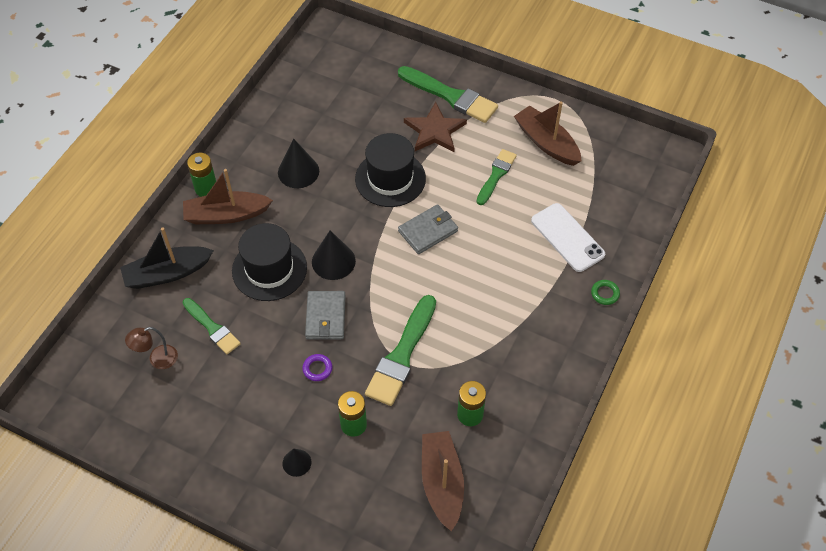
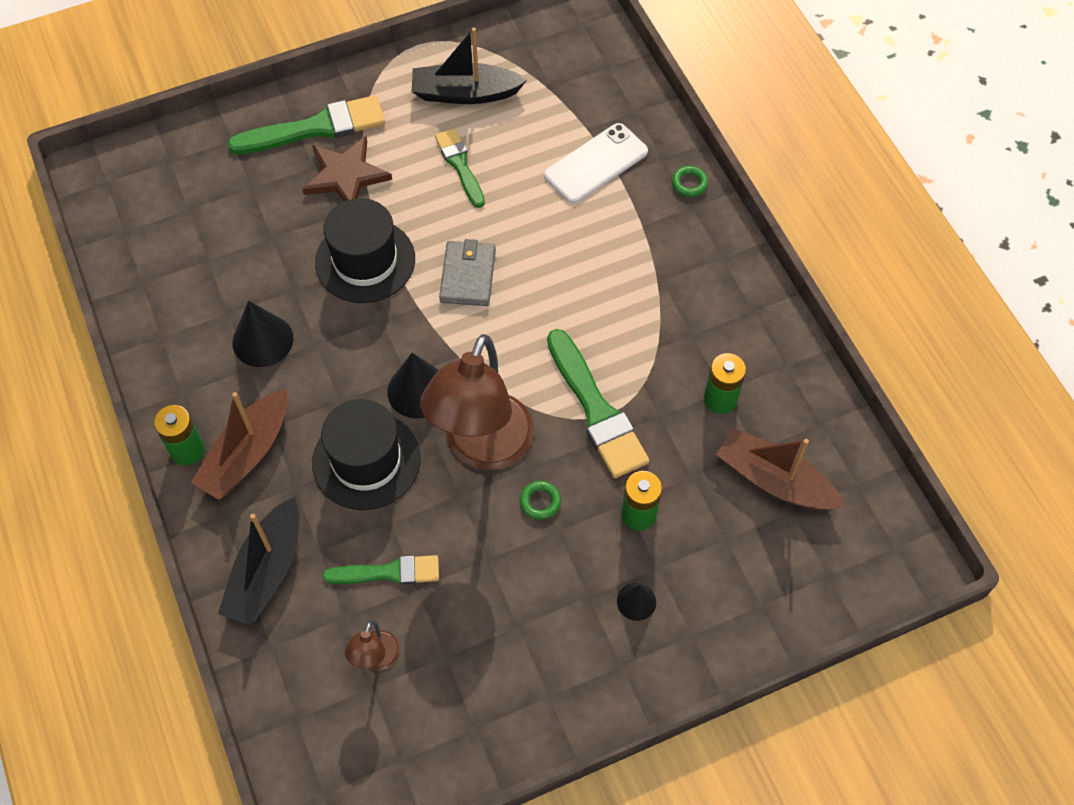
camera: 50 degrees left, 5 degrees up
purple ring [302,354,332,381] -> green ring [520,481,561,520]
grey wallet [305,291,345,339] -> brown lamp [420,334,534,470]
brown boat [514,101,581,166] -> black boat [412,28,527,104]
white phone [531,203,605,272] -> white phone turned 45 degrees counterclockwise [544,123,648,204]

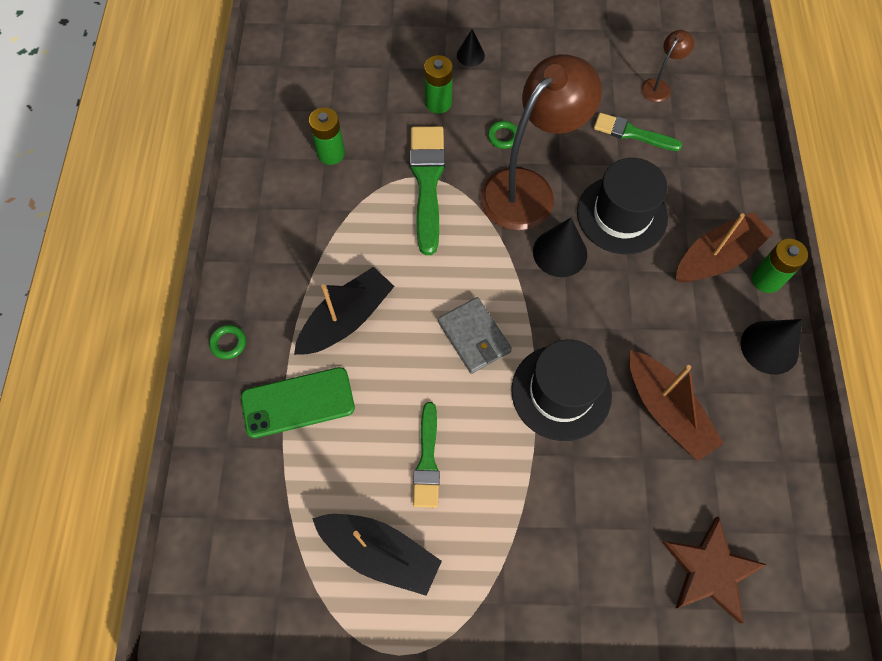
camera: 155 degrees left, 5 degrees up
black boat [218,497,300,626] -> black boat moved to [294,267,395,355]
green brush [228,95,385,154] -> none
black cone [232,301,293,367] -> black cone moved to [741,319,802,375]
brown star [302,136,392,201] -> brown star moved to [662,516,767,623]
grey wallet [439,239,496,306] -> grey wallet turned 60 degrees counterclockwise [438,297,512,374]
white phone [544,123,648,204] -> green phone [241,367,355,438]
brown boat [716,428,845,510] -> brown boat moved to [629,350,724,461]

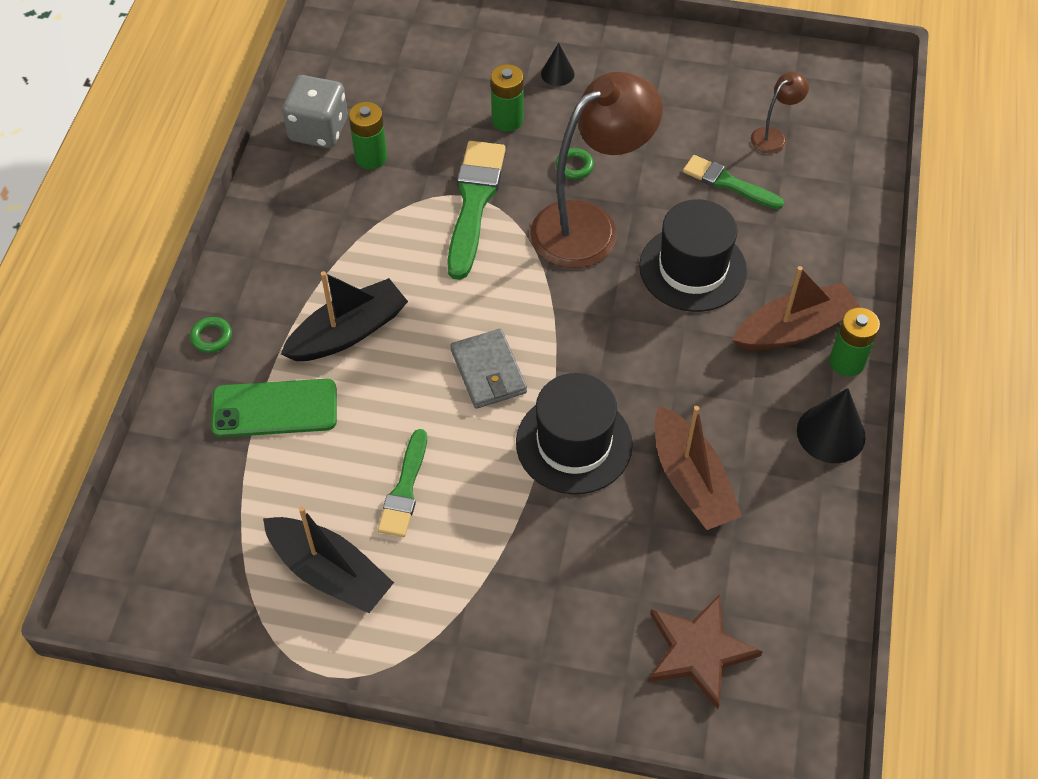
camera: 10 degrees right, 10 degrees down
black cone [533,218,587,277] -> none
none -> grey dice [282,75,348,148]

